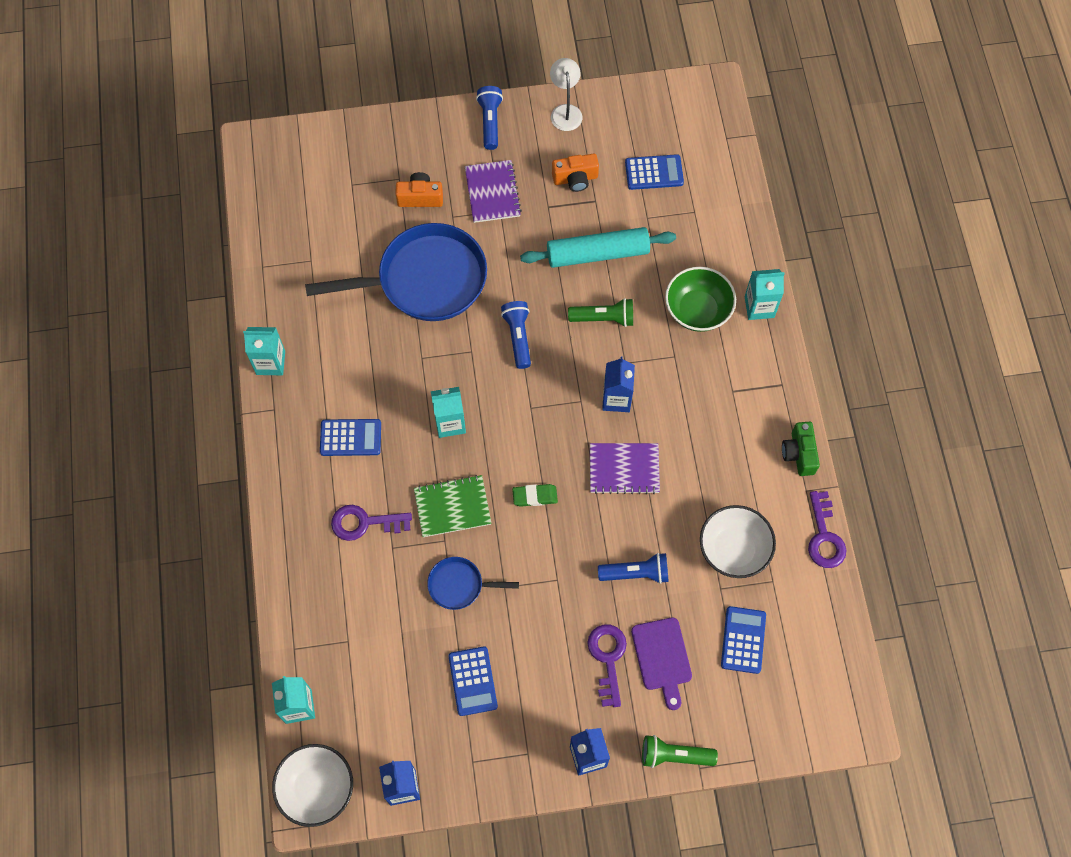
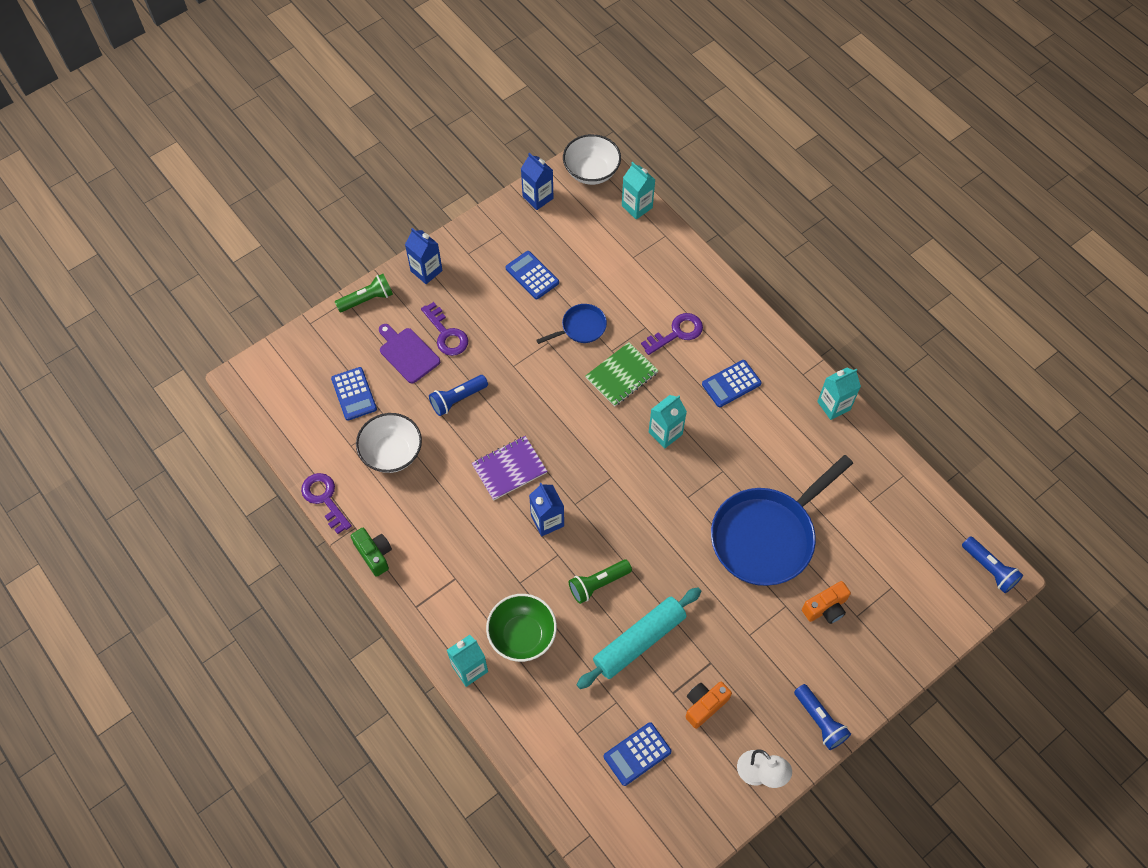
camera: 150 degrees right, 5 degrees down
purple notebook [465,160,522,223] -> none
blue flashlight [501,301,531,369] -> blue flashlight moved to [962,536,1023,593]
green eraser [512,484,558,507] -> none

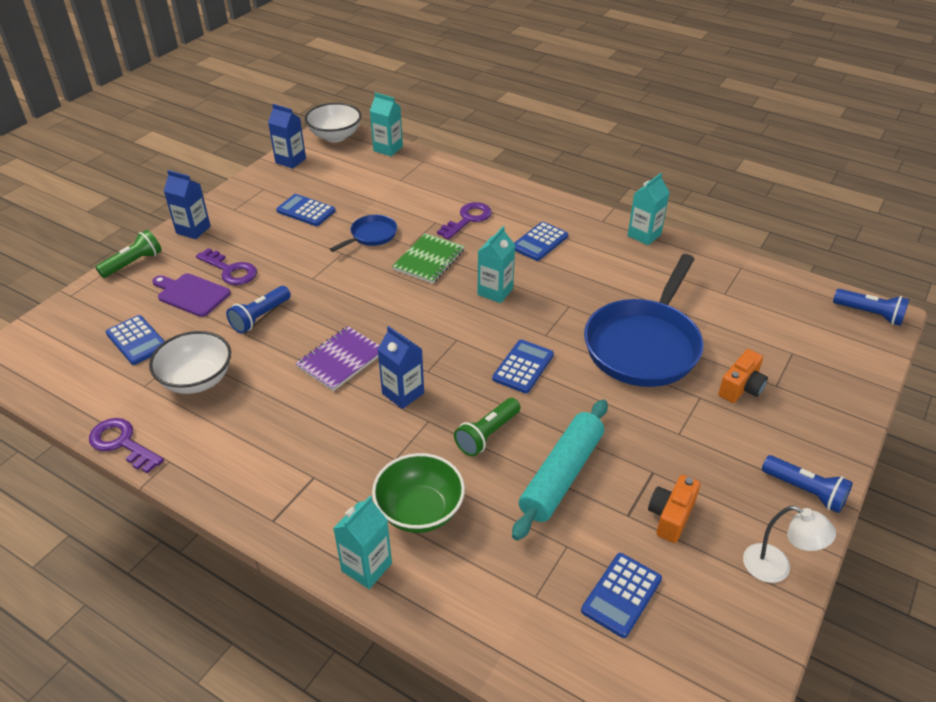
camera: 20 degrees left, 20 degrees down
green camera [351,528,392,577] -> none
none -> blue calculator [492,340,554,393]

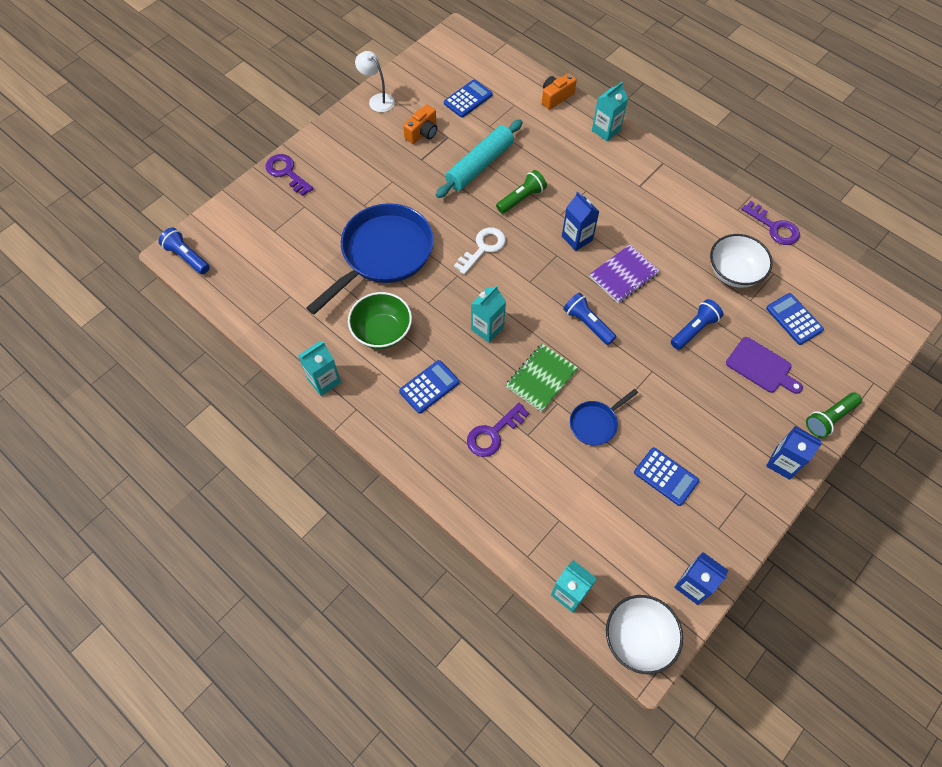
camera: 170 degrees left, 20 degrees up
purple key [196,248,257,285] -> purple key moved to [266,154,314,196]
green bowl [372,453,465,533] -> green bowl moved to [348,292,412,349]
blue calculator [492,340,554,393] -> white key [454,227,506,275]
orange camera [718,349,768,403] -> orange camera moved to [542,73,577,110]
blue flashlight [762,455,853,513] -> blue flashlight moved to [563,293,616,345]

